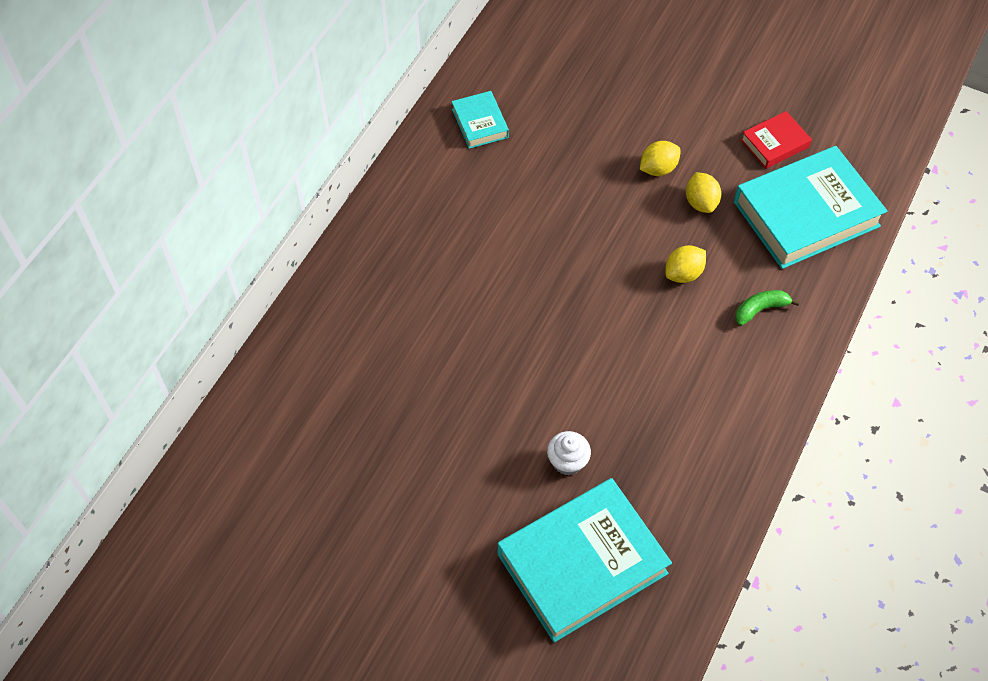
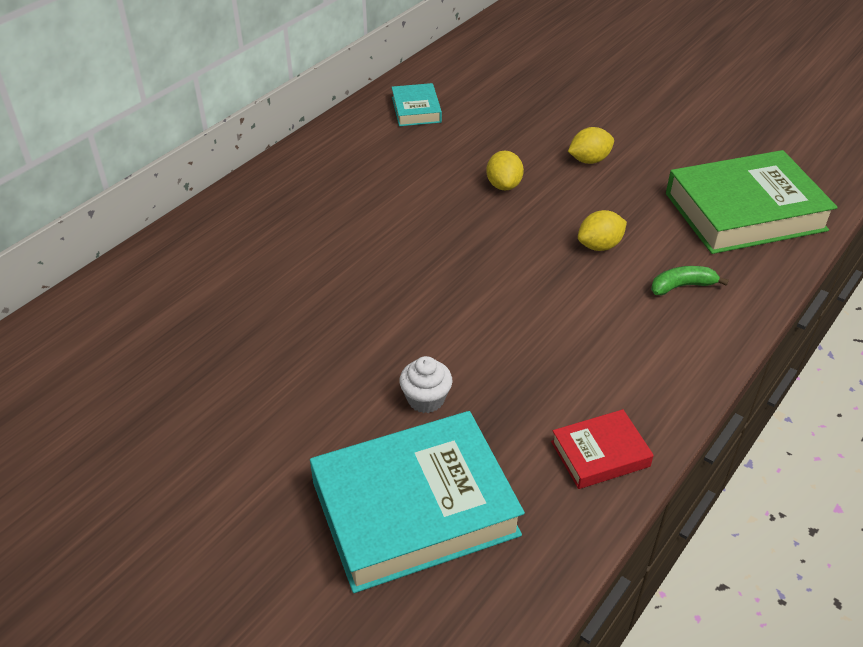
camera: 10 degrees right, 15 degrees down
yellow lemon [686,172,721,213] -> yellow lemon moved to [486,150,524,190]
turquoise book [734,146,887,269] -> green book [666,150,838,254]
red book [741,111,812,169] -> red book moved to [551,409,654,489]

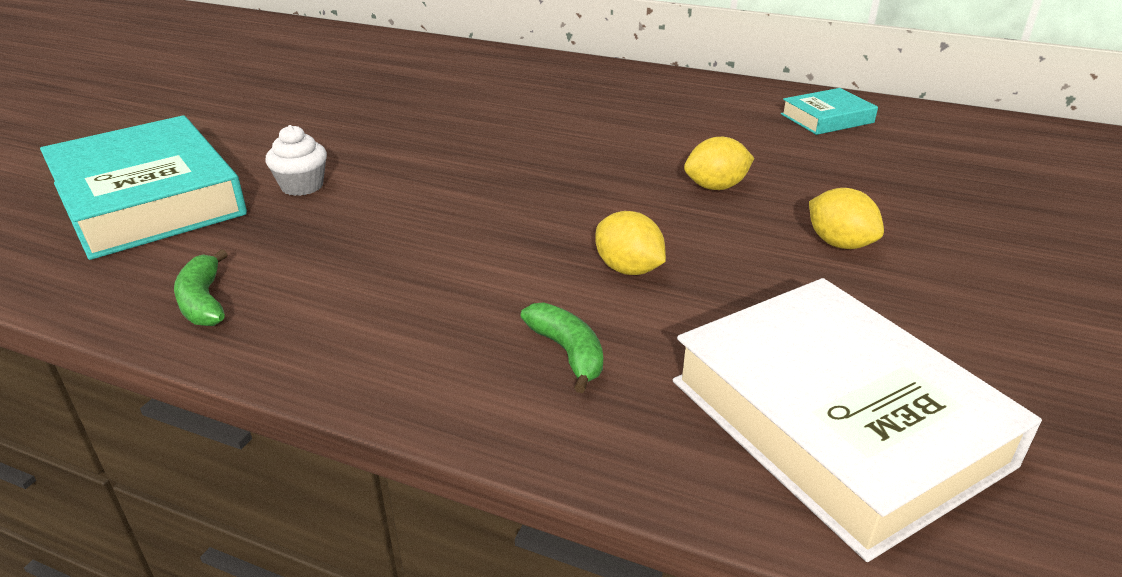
camera: 75 degrees right, 10 degrees down
red book [551,409,654,489] -> green banana [174,249,228,326]
green book [666,150,838,254] -> white book [673,278,1042,562]

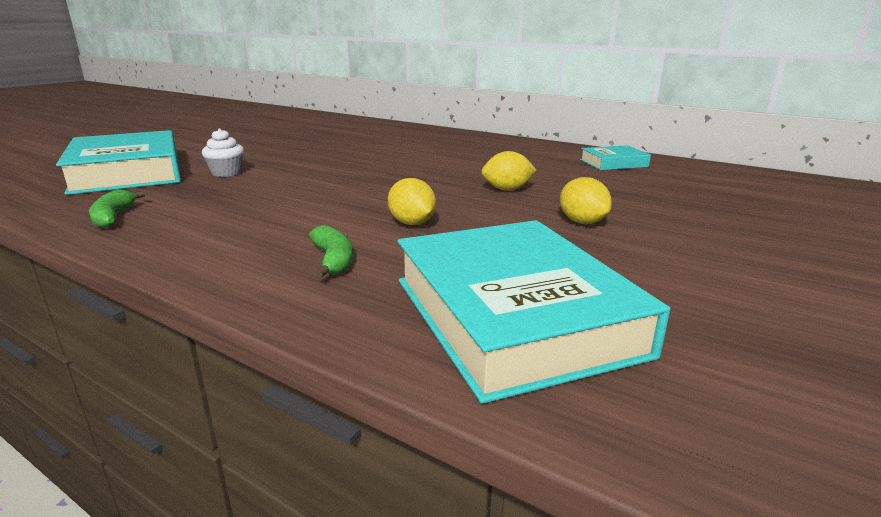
camera: 10 degrees right, 10 degrees down
white book [673,278,1042,562] -> turquoise book [398,220,670,404]

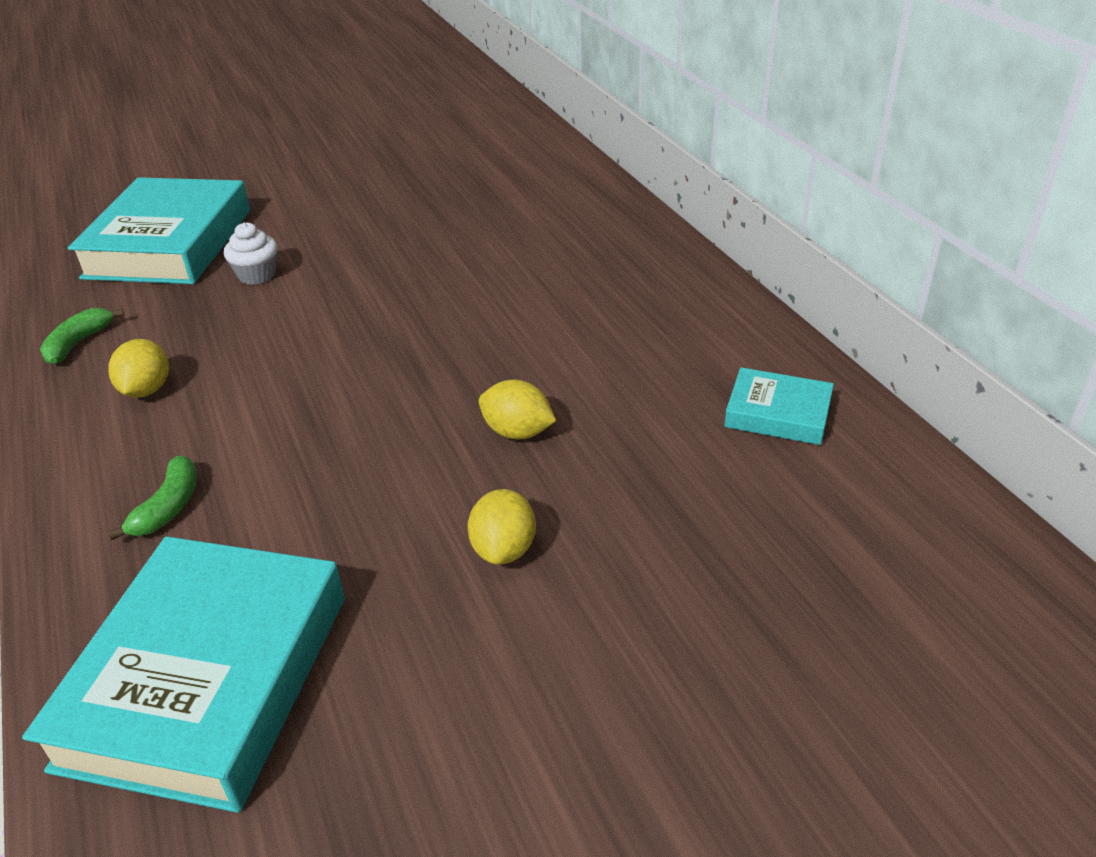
camera: 35 degrees right, 15 degrees up
yellow lemon [388,178,436,225] -> yellow lemon moved to [108,339,169,398]

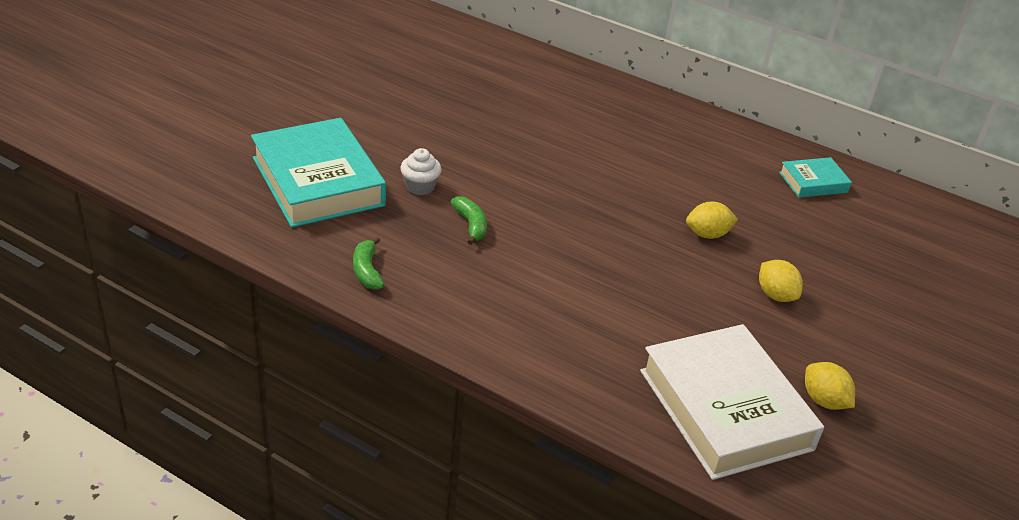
camera: 40 degrees left, 0 degrees up
turquoise book [22,536,345,813] -> white book [640,324,824,480]
green banana [107,455,197,540] -> green banana moved to [451,196,487,245]
yellow lemon [108,339,169,398] -> yellow lemon moved to [805,362,855,410]

